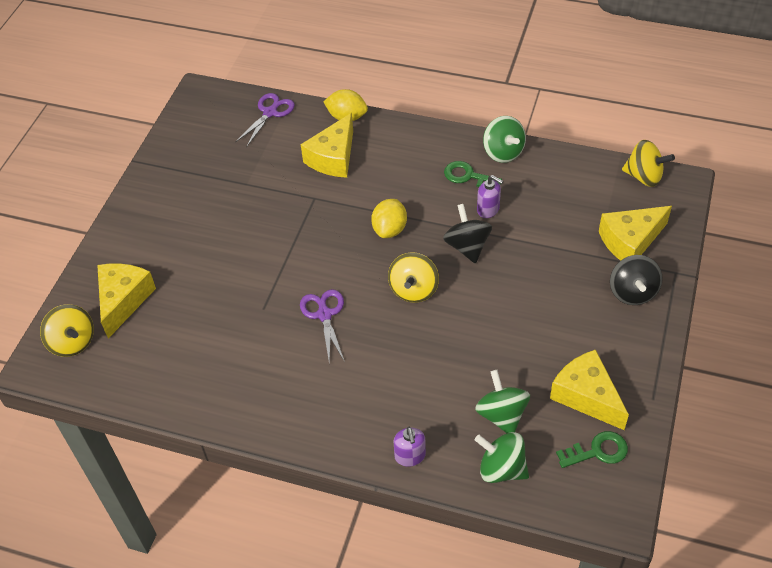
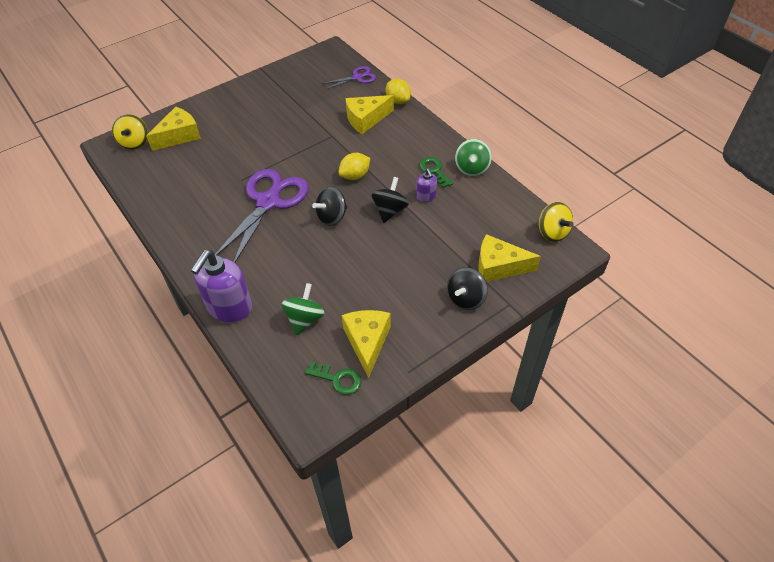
camera: 35 degrees right, 0 degrees up
purple scissors [300,289,345,364] -> purple scissors [215,169,309,263], size x1.99
yellow spinning top [388,252,439,303] -> black spinning top [312,187,347,226]
purple soap dispenser [393,427,426,467] -> purple soap dispenser [191,250,252,323], size x2.06
green spinning top [475,432,529,483] -> none

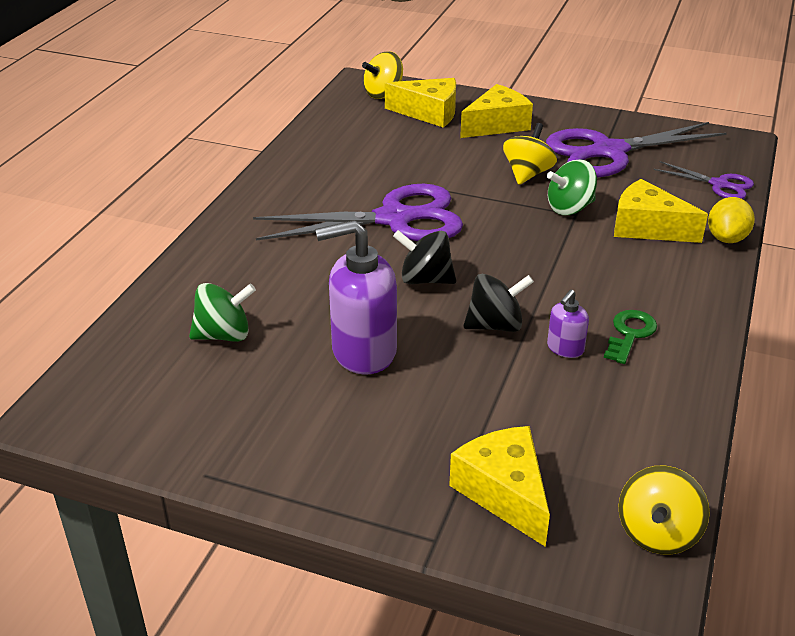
camera: 55 degrees right, 15 degrees down
purple soap dispenser [191,250,252,323] -> purple soap dispenser moved to [315,220,397,374]
green key [305,362,362,395] -> none
yellow lemon [338,153,370,180] -> none
yellow cheese [342,310,391,378] -> yellow cheese moved to [460,84,533,138]
black spinning top [447,267,488,310] -> none
green spinning top [455,139,492,176] -> green spinning top moved to [547,159,597,215]
none -> yellow spinning top [503,123,557,185]
none -> purple scissors [546,122,727,177]

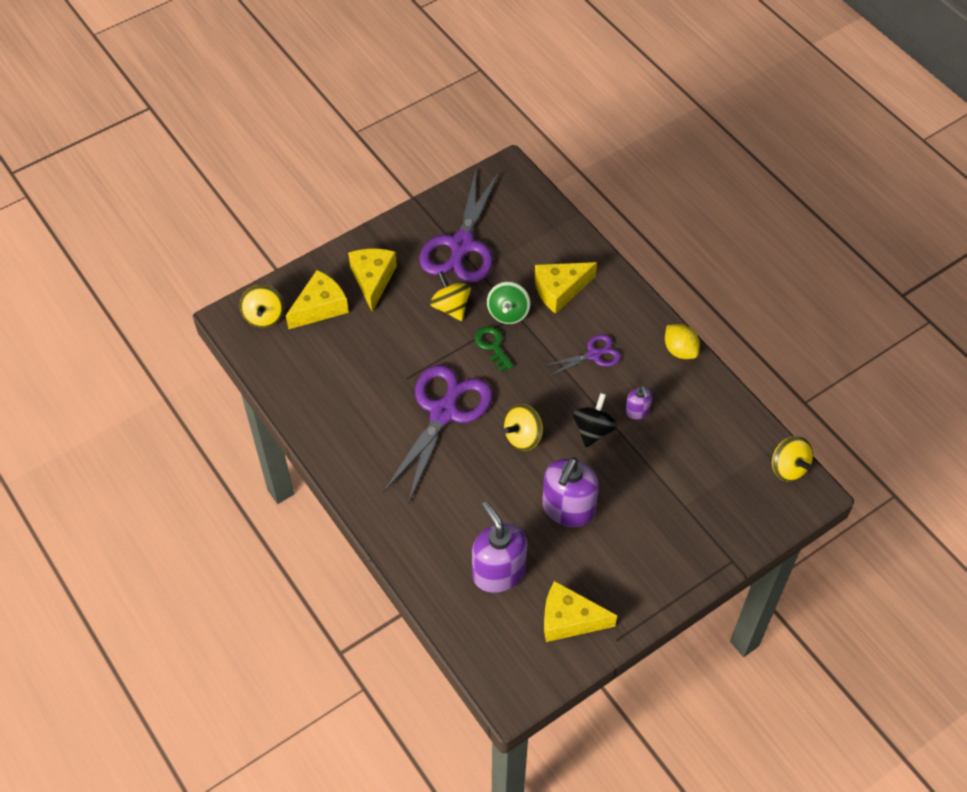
camera: 55 degrees left, 20 degrees up
green spinning top [189,283,256,342] -> purple soap dispenser [472,501,527,593]
black spinning top [393,230,456,284] -> yellow spinning top [504,404,543,451]
yellow cheese [449,426,550,547] -> yellow cheese moved to [544,581,617,642]
green key [604,310,657,364] -> green key moved to [474,326,514,372]
purple scissors [653,161,754,199] -> purple scissors moved to [543,334,621,377]
yellow lemon [708,197,755,243] -> yellow lemon moved to [665,324,700,359]

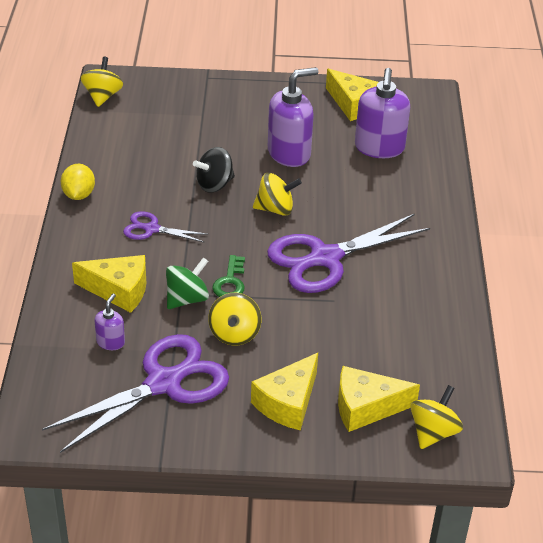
camera: 145 degrees left, 15 degrees down
purple soap dispenser [625,386,652,420] -> purple soap dispenser moved to [95,293,125,350]

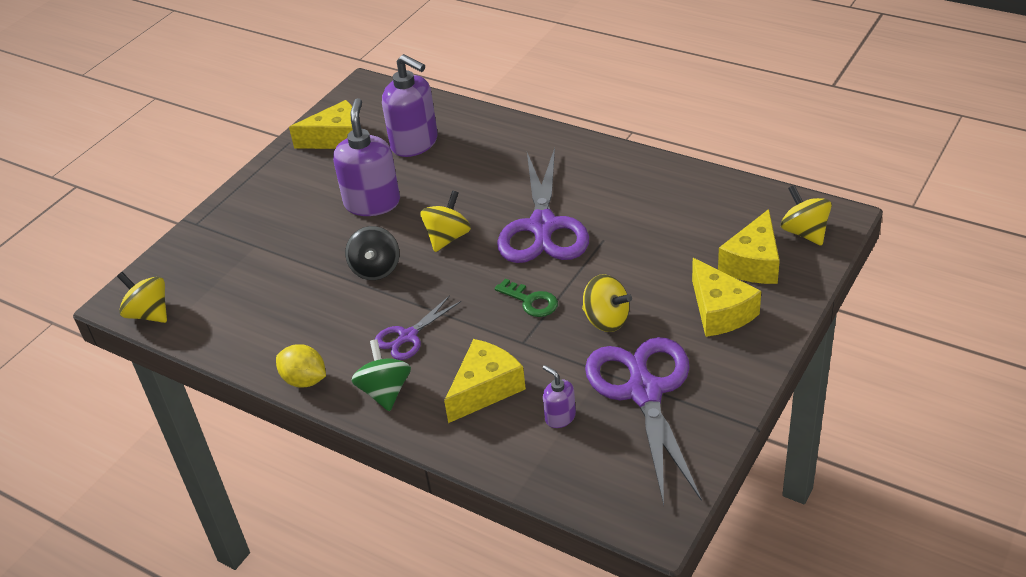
camera: 55 degrees left, 0 degrees up
green spinning top [166,257,209,309] -> green spinning top moved to [351,339,411,412]

